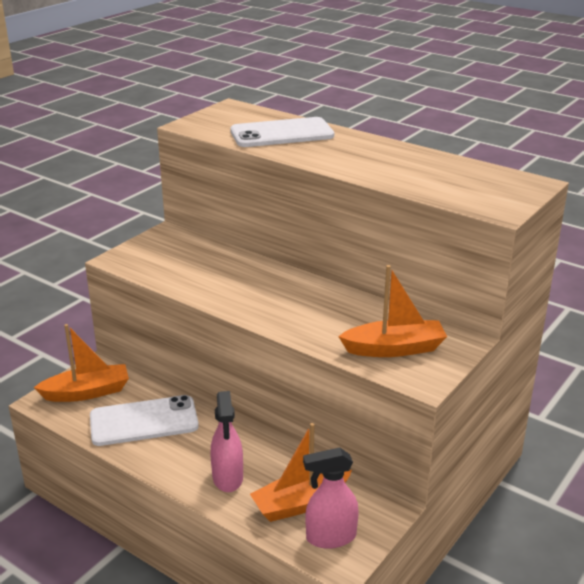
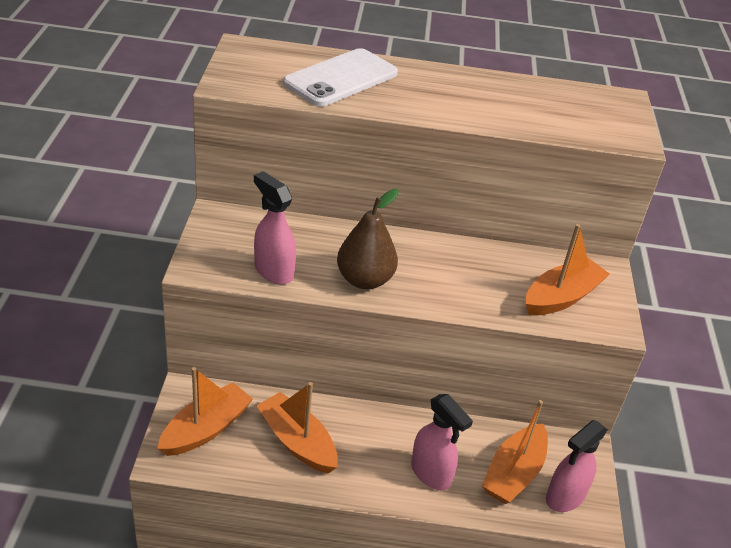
camera: 35 degrees left, 10 degrees up
white phone [90,395,199,446] -> orange boat [256,382,338,473]
none -> pink spray bottle [254,171,296,285]
none -> brown pear [337,189,399,289]

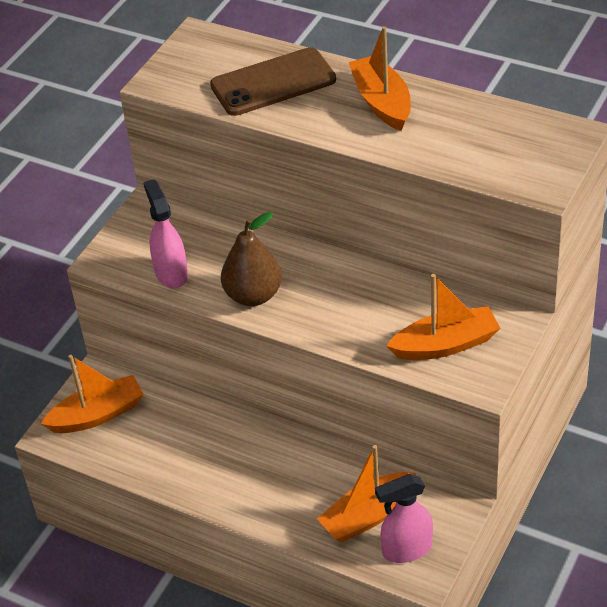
camera: 30 degrees right, 5 degrees up
orange boat [256,382,338,473] -> orange boat moved to [349,26,411,131]
white phone [283,48,398,106] -> brown phone [210,47,336,116]
pink spray bottle [411,394,473,490] -> none

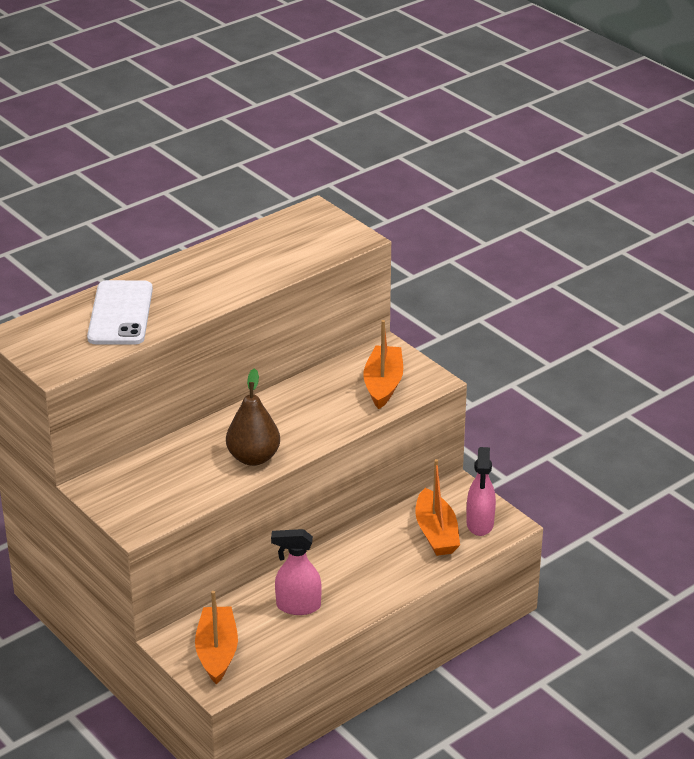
camera: 70 degrees left, 10 degrees down
pink spray bottle [143,179,188,289] -> pink spray bottle moved to [271,529,322,615]
brown phone [210,47,336,116] -> white phone [87,280,153,345]
orange boat [349,26,411,131] -> none

